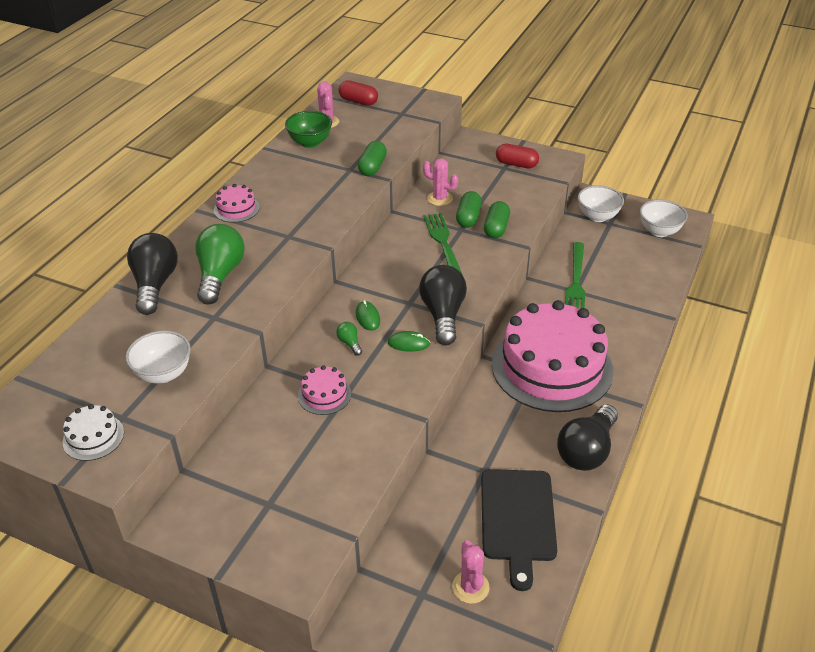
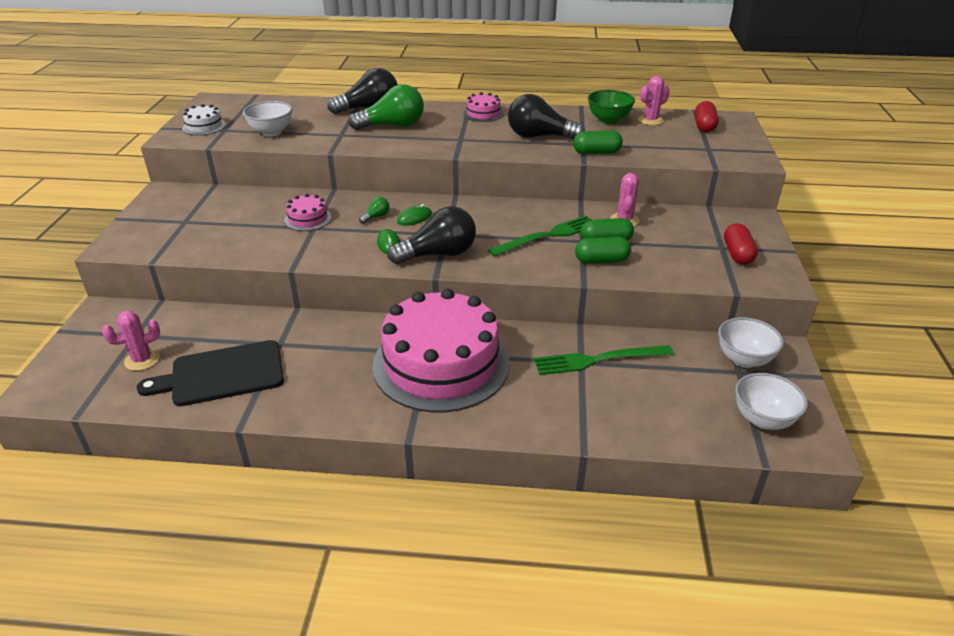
camera: 70 degrees right, 5 degrees down
black light bulb [557,404,618,471] -> black light bulb moved to [508,94,585,139]

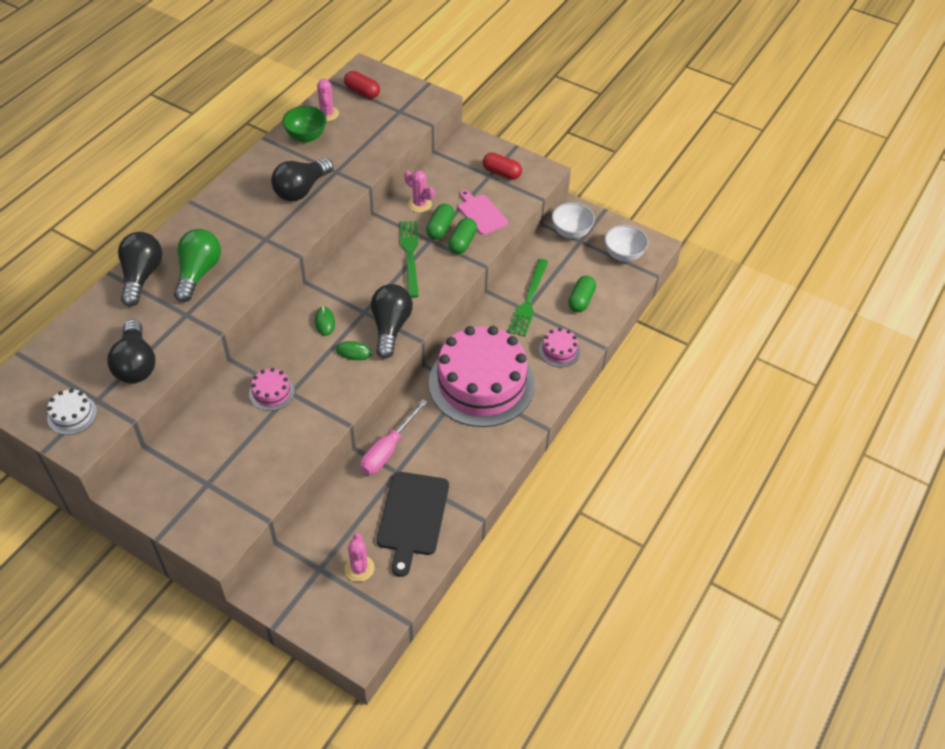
camera: 65 degrees left, 15 degrees up
white bowl [243,101,293,137] -> black light bulb [107,319,155,383]
green light bulb [359,197,390,224] -> none
pink cake [463,92,504,122] -> pink cake moved to [539,328,580,367]
green capsule [573,130,623,154] -> green capsule moved to [568,276,596,312]
none -> pink screwdriver [360,399,428,475]
none -> pink cutting board [458,190,508,235]

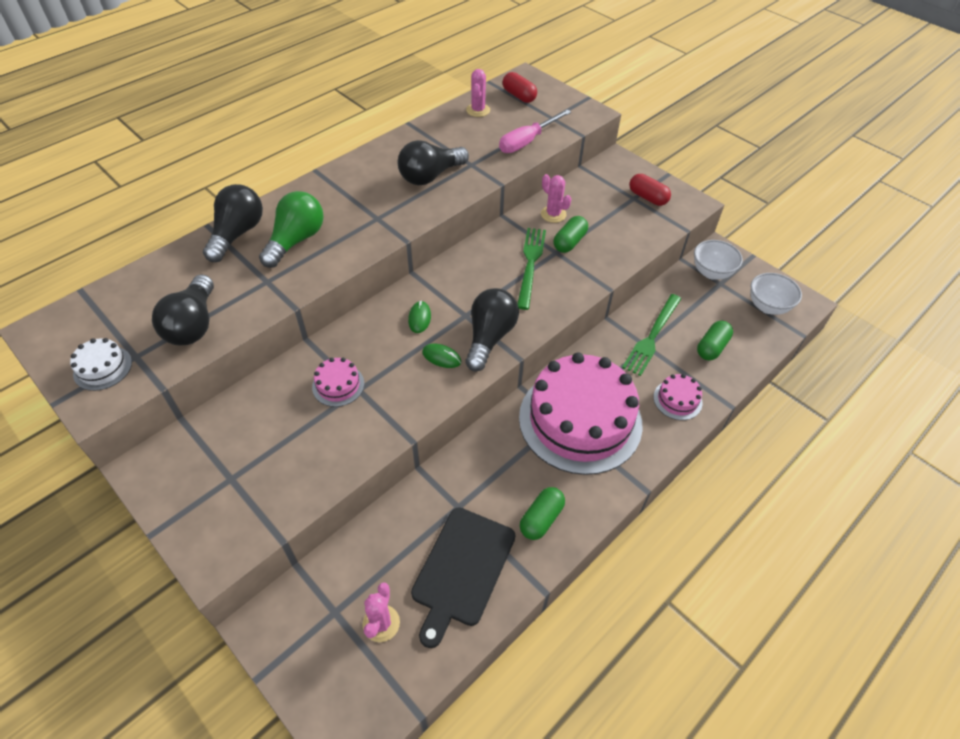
camera: 15 degrees right, 0 degrees up
green bowl [282,106,327,143] -> none
pink screwdriver [360,399,428,475] -> pink screwdriver moved to [499,110,571,153]
green capsule [448,218,477,254] -> green capsule moved to [520,487,565,540]
pink cutting board [458,190,508,235] -> none

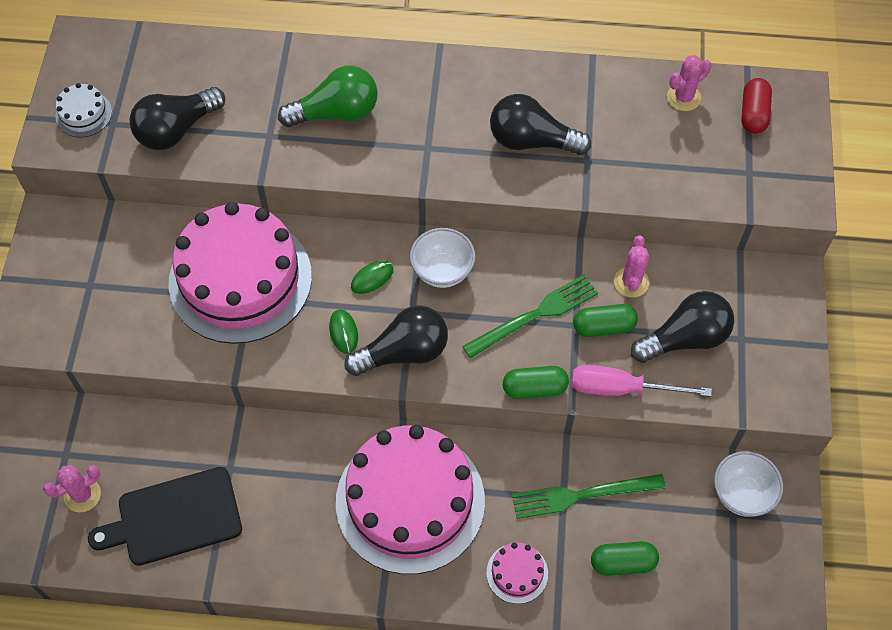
camera: 50 degrees right, 10 degrees up
black light bulb [203,184,263,262] -> black light bulb moved to [631,291,734,363]
pink cake [312,358,364,407] -> pink cake [169,202,312,344], size x2.48
pink screwdriver [499,110,571,153] -> pink screwdriver moved to [572,365,712,397]
green capsule [520,487,565,540] -> green capsule moved to [503,366,569,399]
red capsule [629,174,671,206] -> none
white bowl [751,273,802,315] -> white bowl moved to [410,228,475,288]

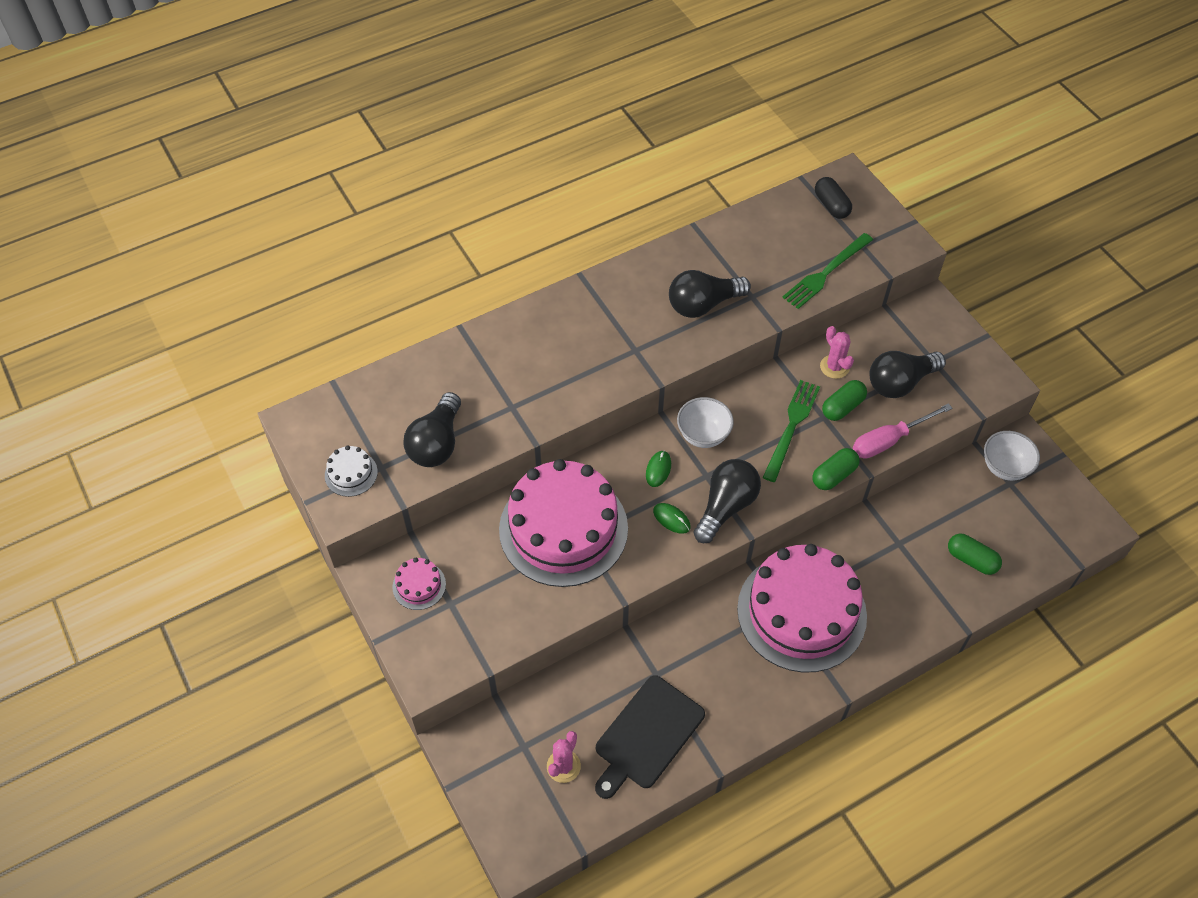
camera: 35 degrees left, 5 degrees down
green light bulb [278,65,378,127] -> none
pink cake [486,542,548,604] -> pink cake moved to [392,558,446,610]
green fork [512,474,666,519] -> green fork moved to [782,233,873,309]
green capsule [591,541,659,576] -> green capsule turned 75 degrees clockwise [948,533,1002,575]
black light bulb [631,291,734,363] -> black light bulb turned 150 degrees counterclockwise [870,351,946,398]
pink cactus [667,55,711,111] -> none
red capsule [741,78,772,134] -> black capsule [815,177,852,219]

